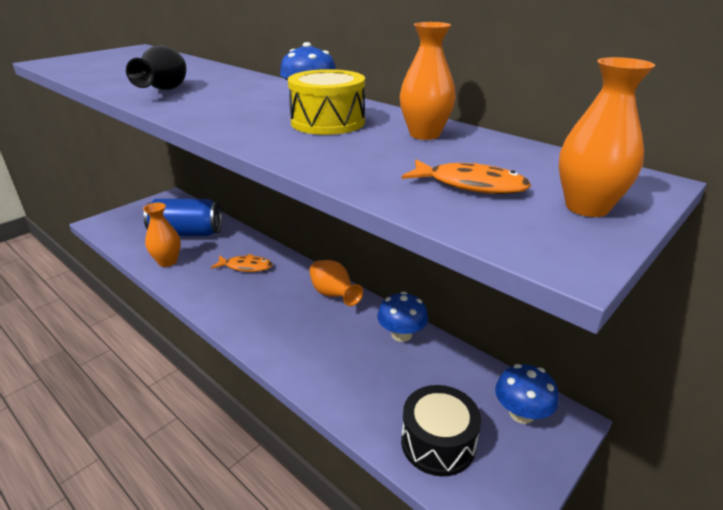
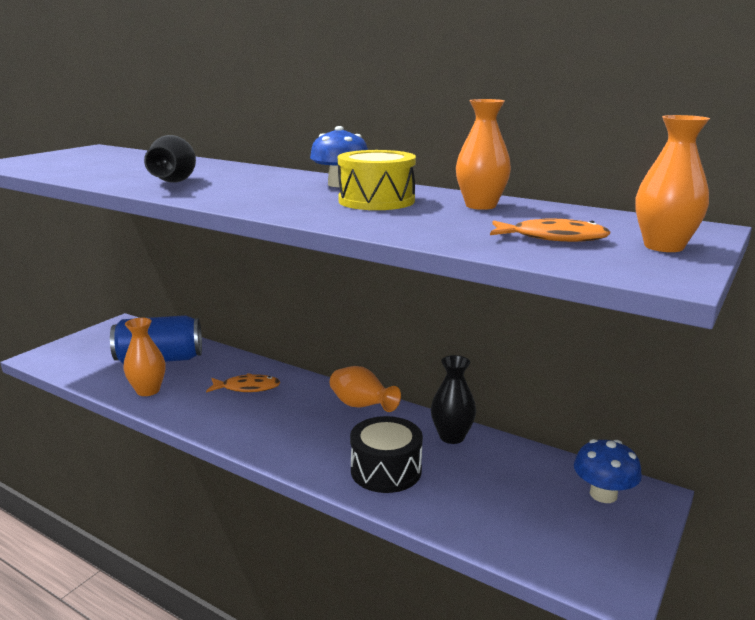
camera: 10 degrees left, 10 degrees down
blue mushroom [377,292,428,342] -> black vase [431,355,476,444]
black drum [401,385,481,477] -> black drum moved to [350,416,423,493]

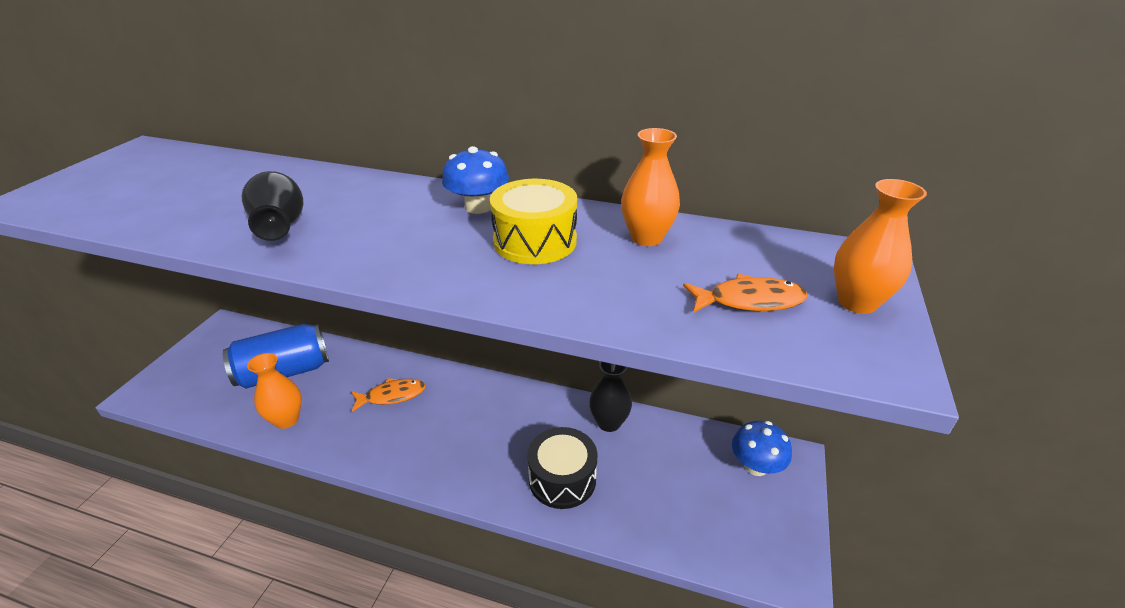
camera: 15 degrees left, 15 degrees up
orange vase [330,366,401,412] -> none

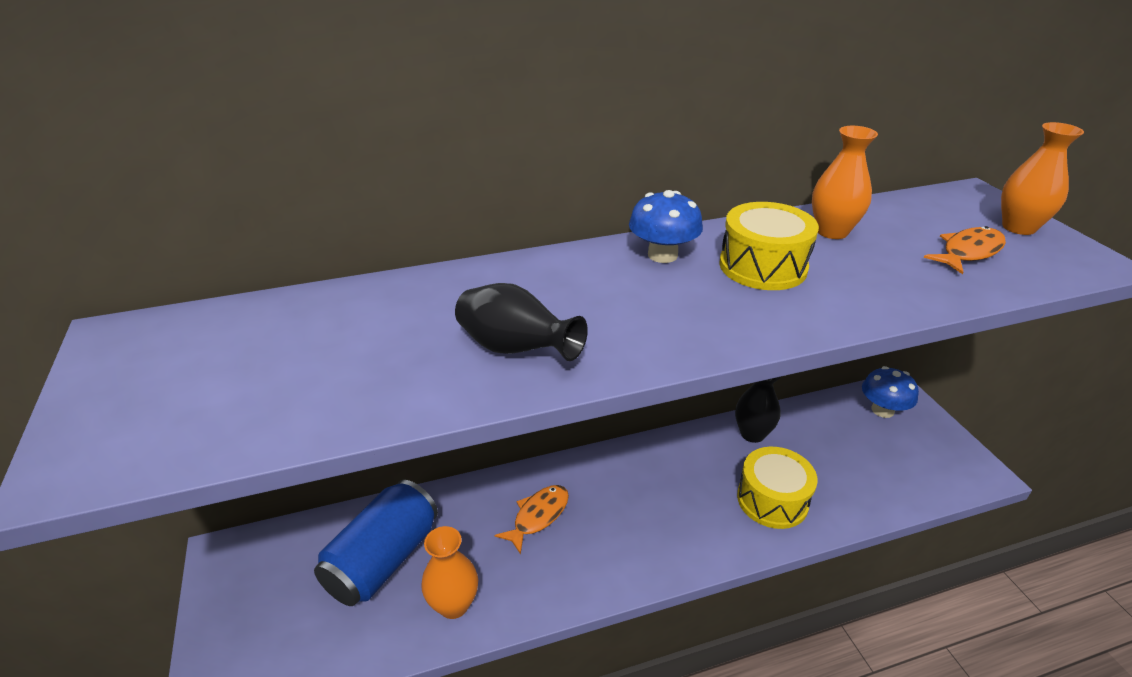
camera: 35 degrees left, 0 degrees up
black drum [527,427,598,509] -> yellow drum [737,447,818,529]

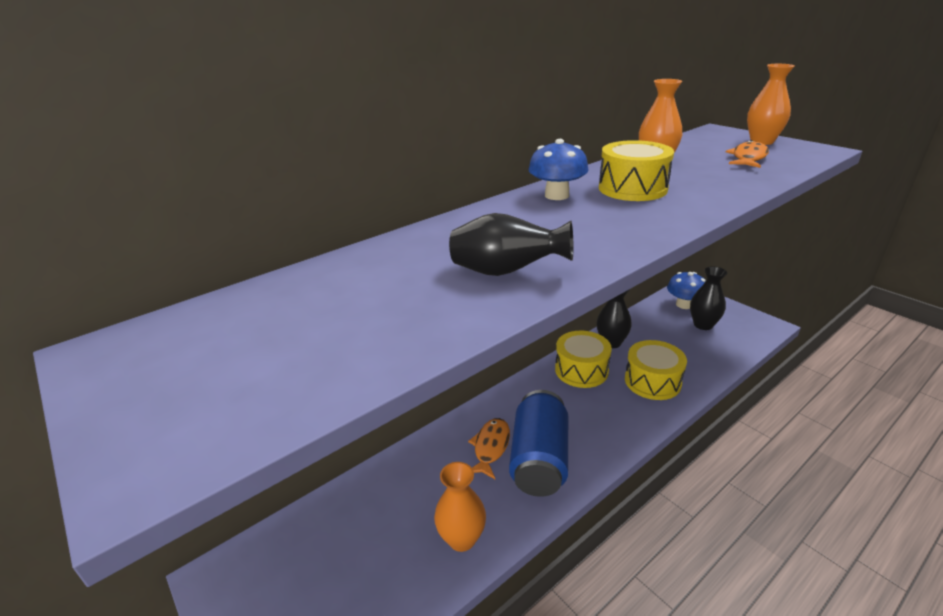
camera: 20 degrees left, 5 degrees down
blue can [314,480,438,606] -> blue can moved to [509,390,568,497]
none -> yellow drum [555,330,612,388]
none -> black vase [690,266,727,330]

